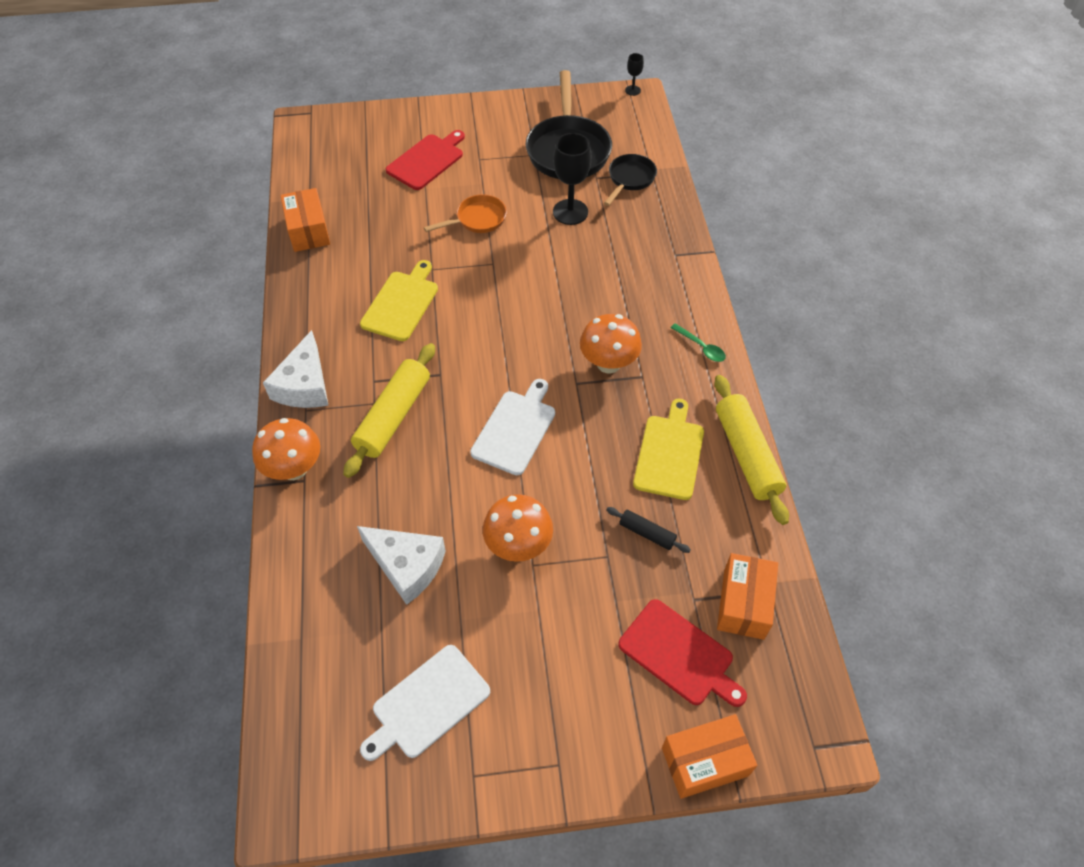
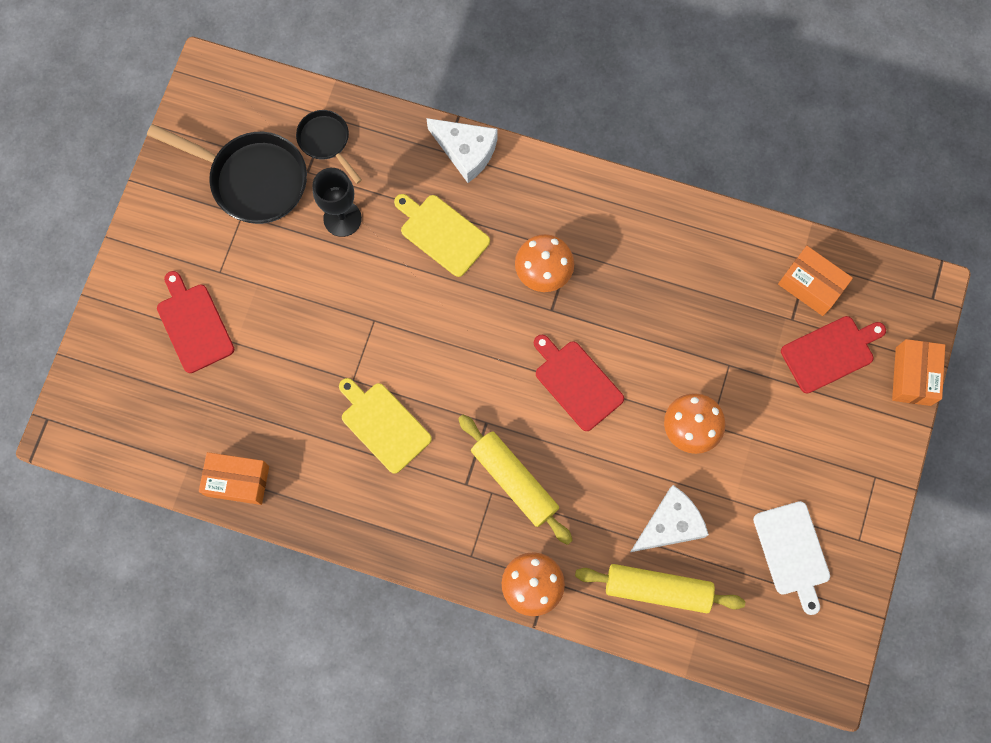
camera: 65 degrees left, 20 degrees up
white cheese [263,330,329,408] -> white cheese moved to [426,118,498,183]
orange pan [424,194,507,233] -> none
white cutting board [470,379,555,475] -> red cutting board [534,334,624,431]
black rolling pin [607,507,691,553] -> none
black goblet [625,53,644,96] -> none
yellow cutting board [633,399,704,500] -> yellow cutting board moved to [394,194,490,277]
green spoon [670,323,726,362] -> none
yellow rolling pin [714,375,789,525] -> yellow rolling pin moved to [575,564,745,613]

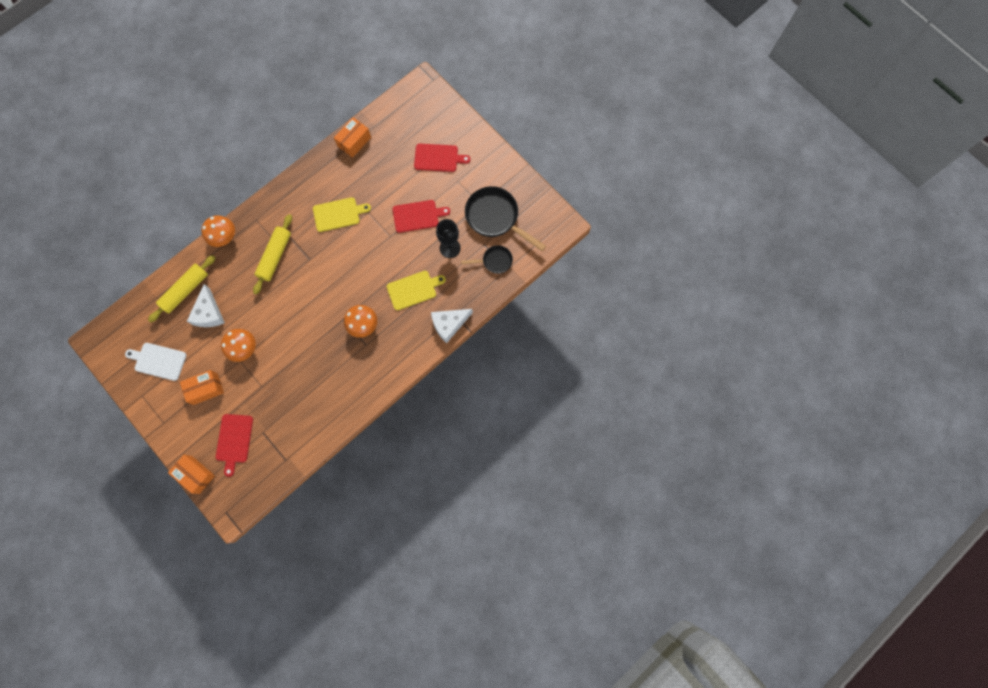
camera: 120 degrees right, 0 degrees up
black pan [147,124,307,224] -> black pan turned 75 degrees clockwise [465,186,546,251]
yellow rolling pin [458,415,573,545] -> yellow rolling pin turned 60 degrees counterclockwise [253,214,292,295]
red cutting board [534,334,624,431] -> red cutting board moved to [393,200,450,233]
orange box [778,246,853,316] -> orange box moved to [180,370,224,405]

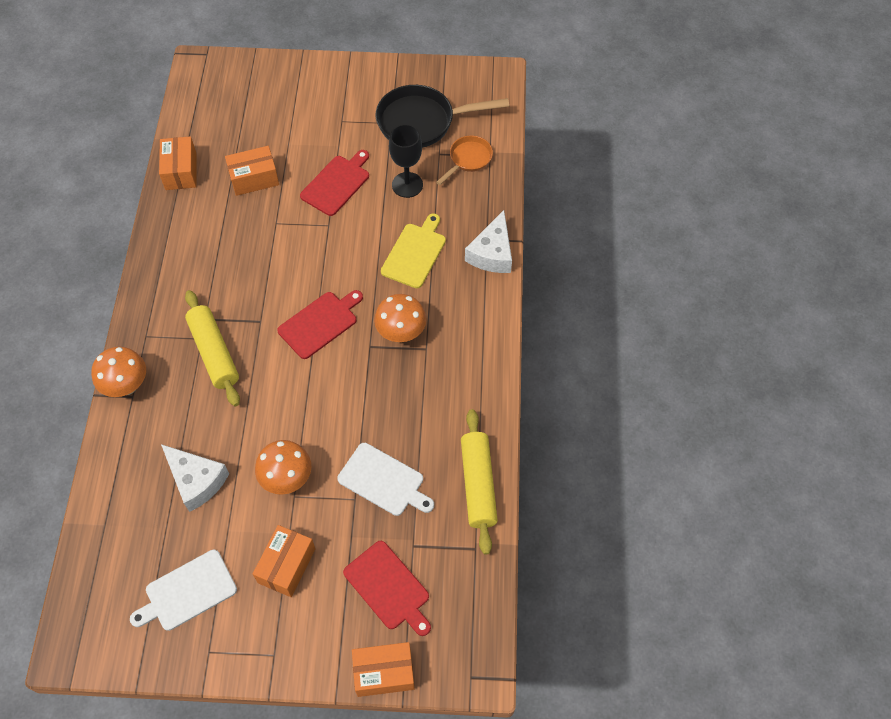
camera: 45 degrees left, 15 degrees down
yellow rolling pin [148,255,216,322] -> yellow rolling pin moved to [461,409,498,555]
yellow cutting board [313,197,371,232] -> none
red cutting board [414,144,470,172] -> red cutting board moved to [277,290,363,359]
black pan [461,245,513,274] -> orange pan [436,136,493,185]
none -> orange box [225,146,279,196]
none -> white cutting board [337,443,434,516]

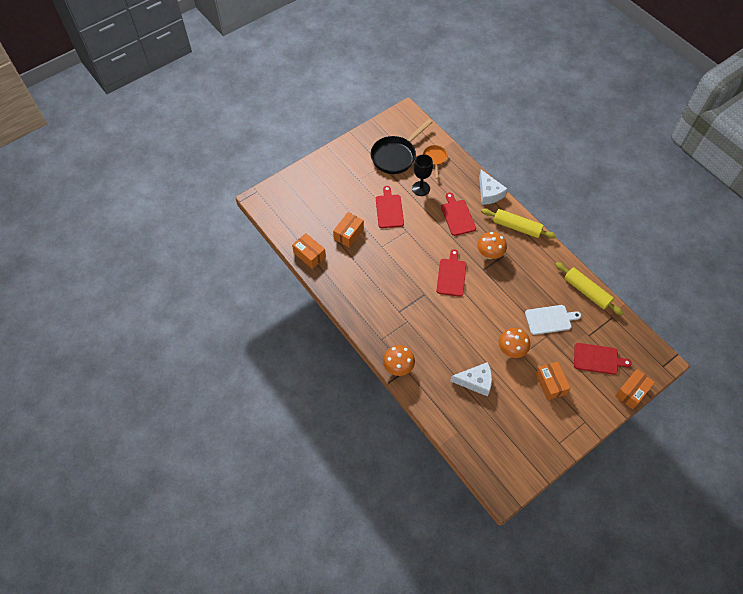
camera: 40 degrees left, 0 degrees up
white cutting board [130,550,237,631] -> none
yellow rolling pin [185,290,240,406] -> yellow rolling pin moved to [481,208,556,239]
yellow cutting board [381,213,446,288] -> red cutting board [441,193,476,236]

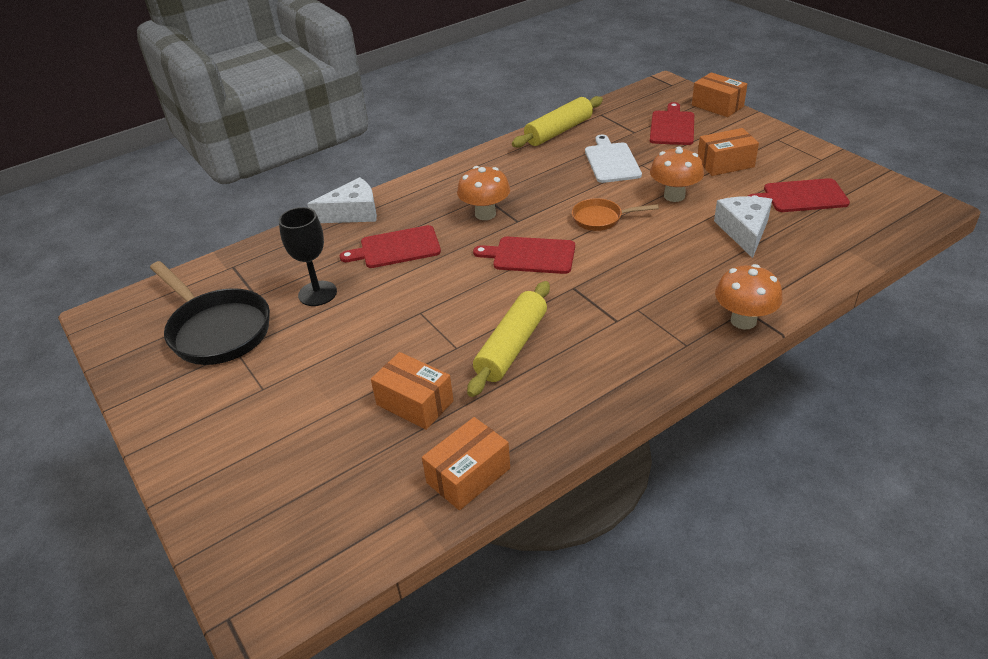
camera: 85 degrees left, 20 degrees down
red cutting board [376,186,404,228] -> red cutting board moved to [748,178,850,212]
orange pan [423,145,447,179] -> orange pan moved to [572,198,659,231]
yellow rolling pin [481,208,556,239] -> yellow rolling pin moved to [467,281,550,397]

